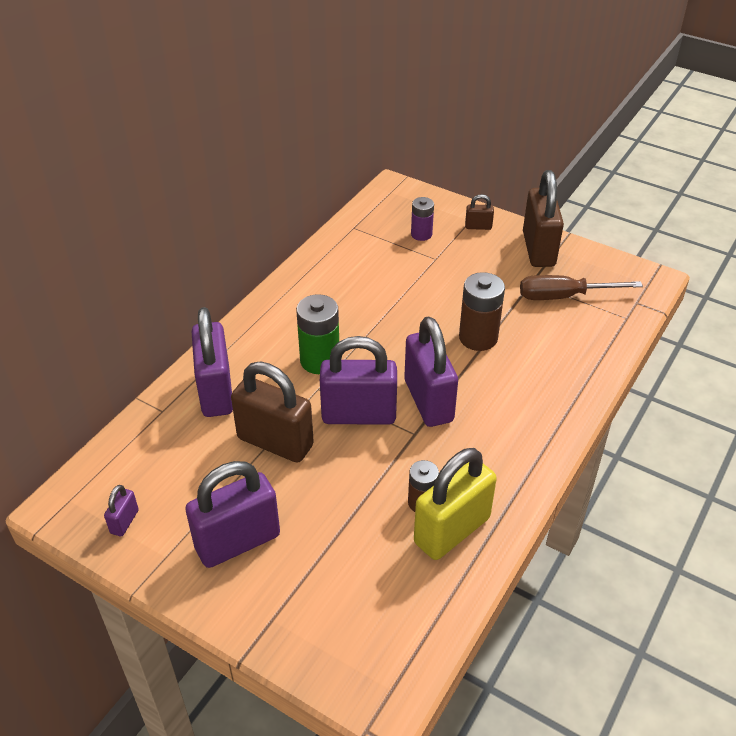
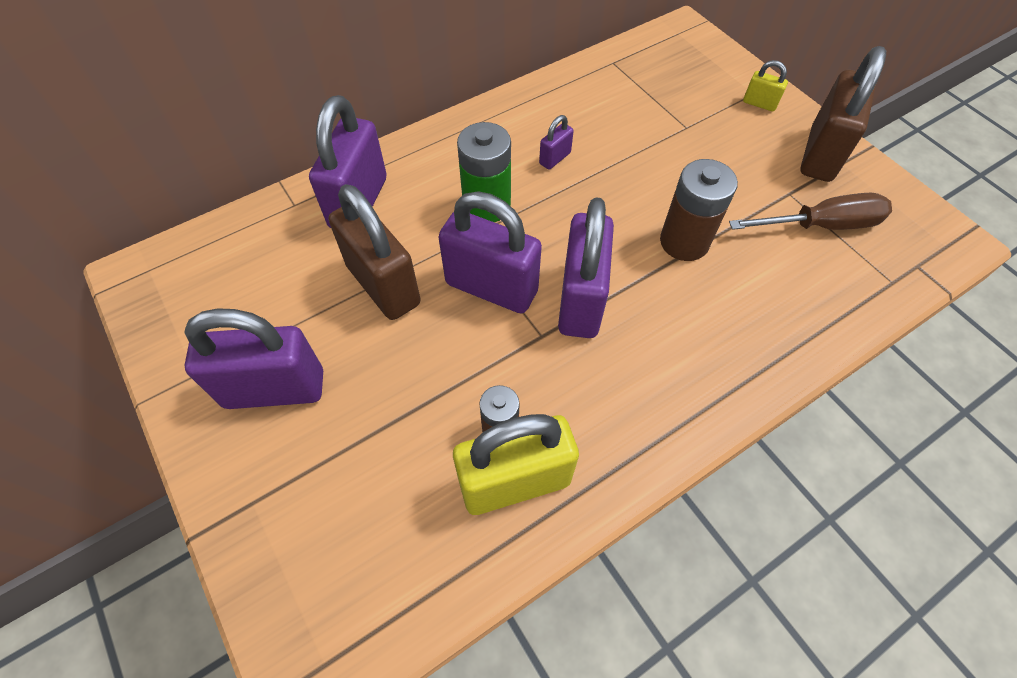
camera: 25 degrees right, 15 degrees up
purple padlock [104,485,139,536] -> purple padlock moved to [539,115,574,170]
purple battery [411,197,434,241] -> none
brown padlock [465,194,494,230] -> yellow padlock [743,60,788,112]
brown screwdriver [520,275,643,300] -> brown screwdriver turned 150 degrees clockwise [729,193,892,230]

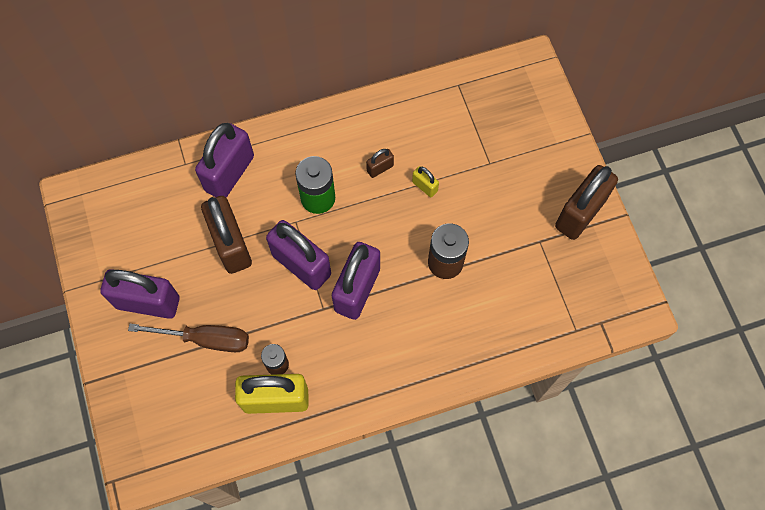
camera: 15 degrees right, 10 degrees up
purple padlock [539,115,574,170] -> brown padlock [366,149,394,178]
brown screwdriver [729,193,892,230] -> brown screwdriver moved to [128,324,249,352]
yellow padlock [743,60,788,112] -> yellow padlock moved to [412,166,439,197]

